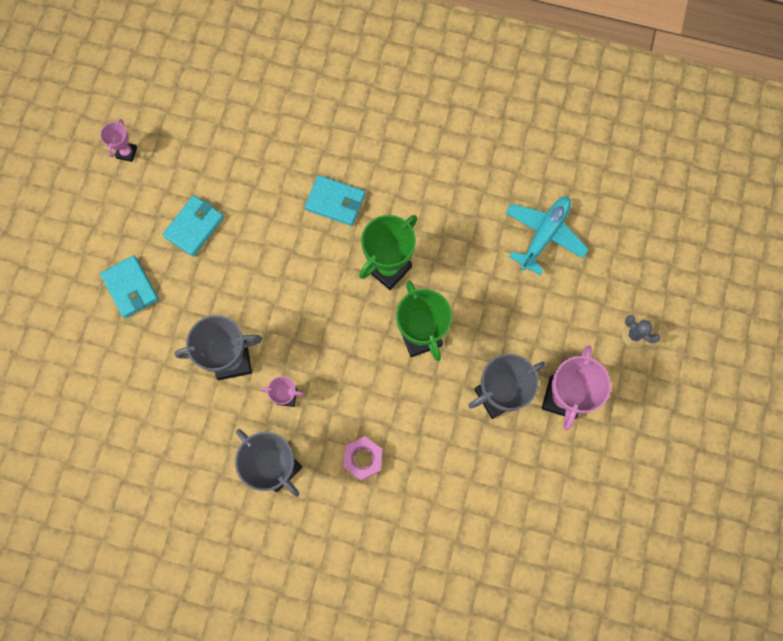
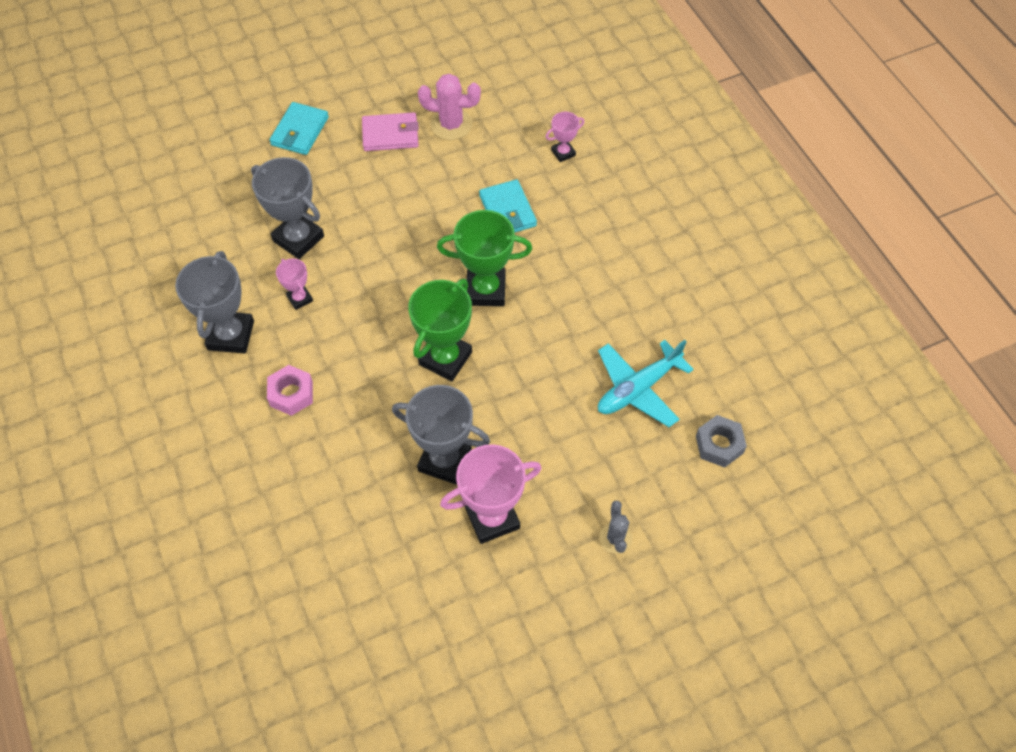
camera: 50 degrees right, 15 degrees down
pink trophy [100,119,137,162] -> pink trophy moved to [546,112,584,162]
turquoise wallet [162,196,224,257] -> pink wallet [362,112,419,151]
turquoise plane [506,197,589,275] -> turquoise plane turned 150 degrees clockwise [598,340,694,427]
none -> pink cactus [418,74,481,140]
none -> grey nut [696,415,747,468]

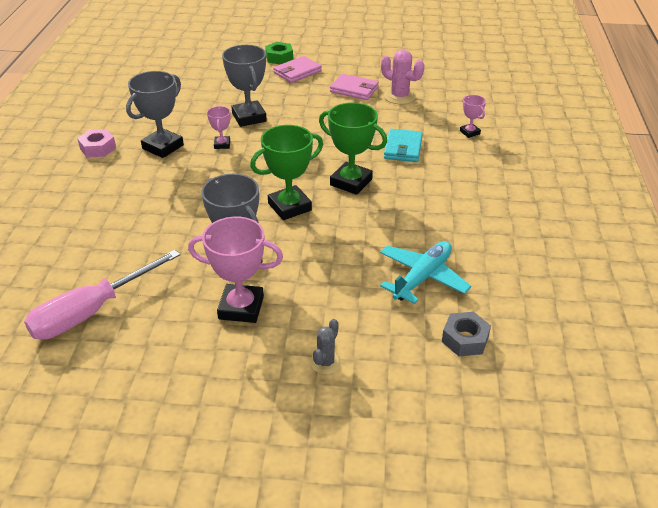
camera: 30 degrees right, 20 degrees down
pink nut [267,365,313,416] -> pink nut moved to [77,129,116,158]
turquoise wallet [270,102,329,155] -> pink wallet [273,56,322,83]
pink trophy [546,112,584,162] -> pink trophy turned 60 degrees clockwise [460,95,486,138]
turquoise plane [598,340,694,427] -> turquoise plane turned 135 degrees clockwise [380,241,471,304]
none -> pink screwdriver [24,250,180,340]
none -> green nut [265,42,293,64]

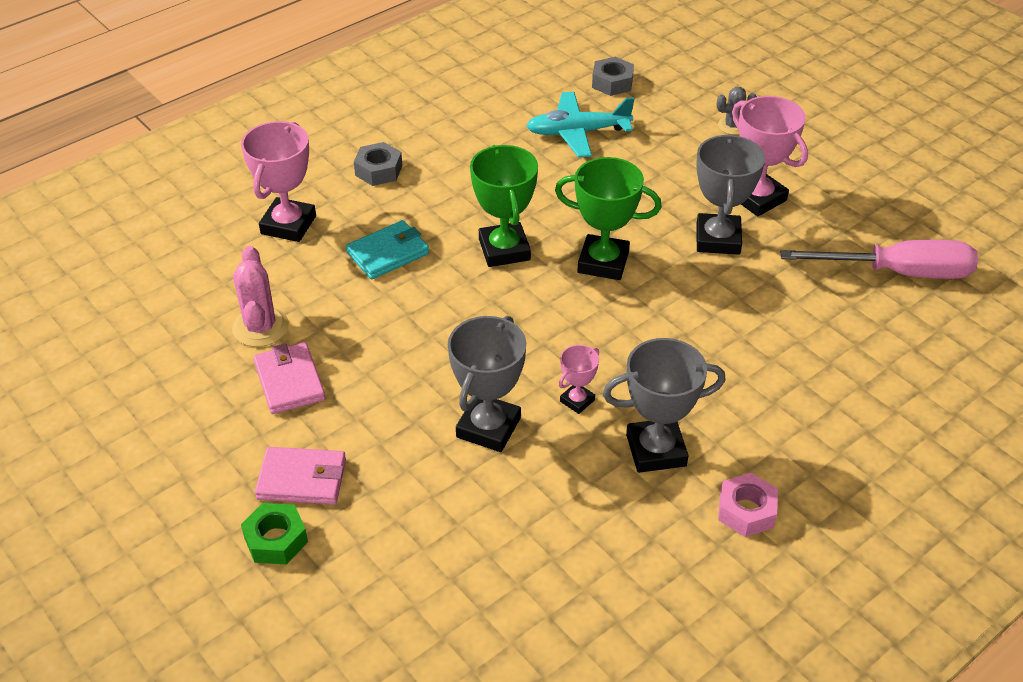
camera: 135 degrees left, 5 degrees up
pink trophy [460,95,486,138] -> pink trophy [241,121,316,242], size x1.93
none -> grey nut [354,142,402,186]

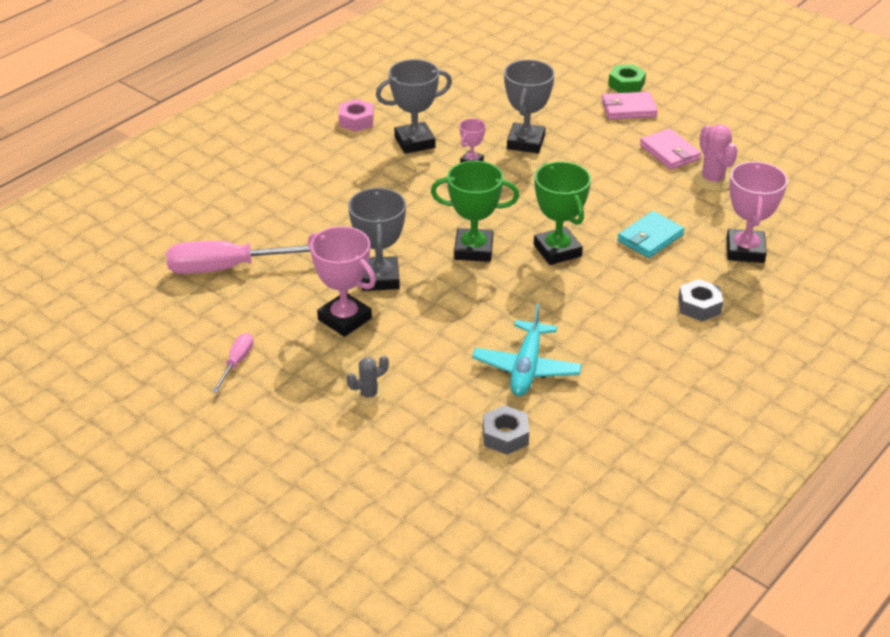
camera: 170 degrees right, 5 degrees down
turquoise plane [526,92,634,157] -> turquoise plane turned 120 degrees clockwise [472,304,582,396]
none -> pink screwdriver [212,333,253,393]

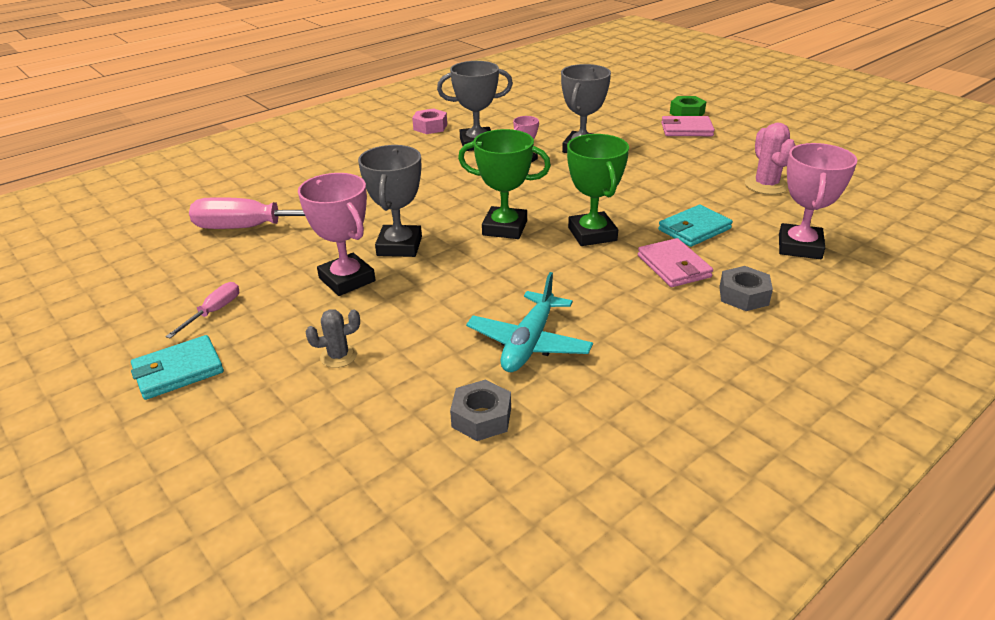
camera: 10 degrees right, 5 degrees down
pink wallet [640,128,701,170] -> pink wallet moved to [638,238,713,287]
none -> turquoise wallet [131,335,224,400]

